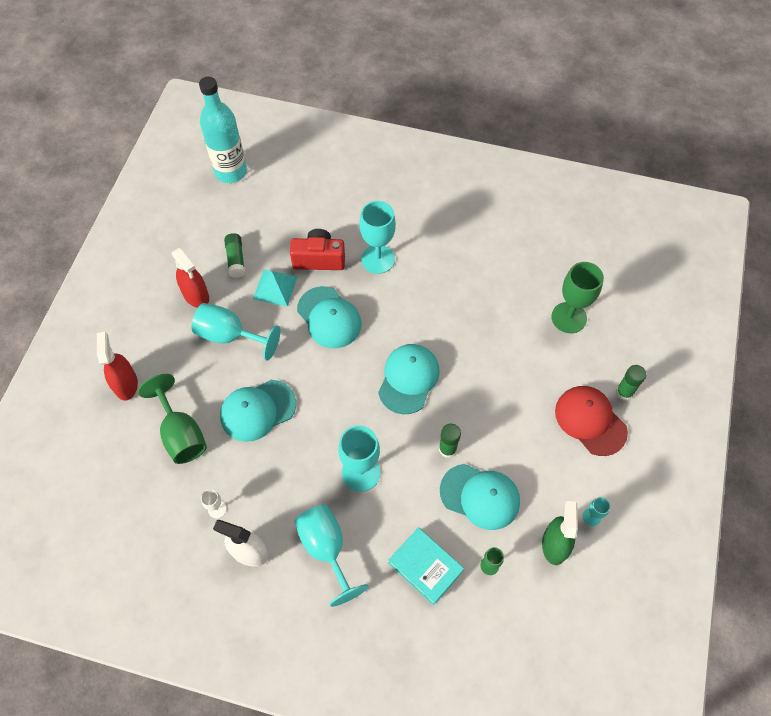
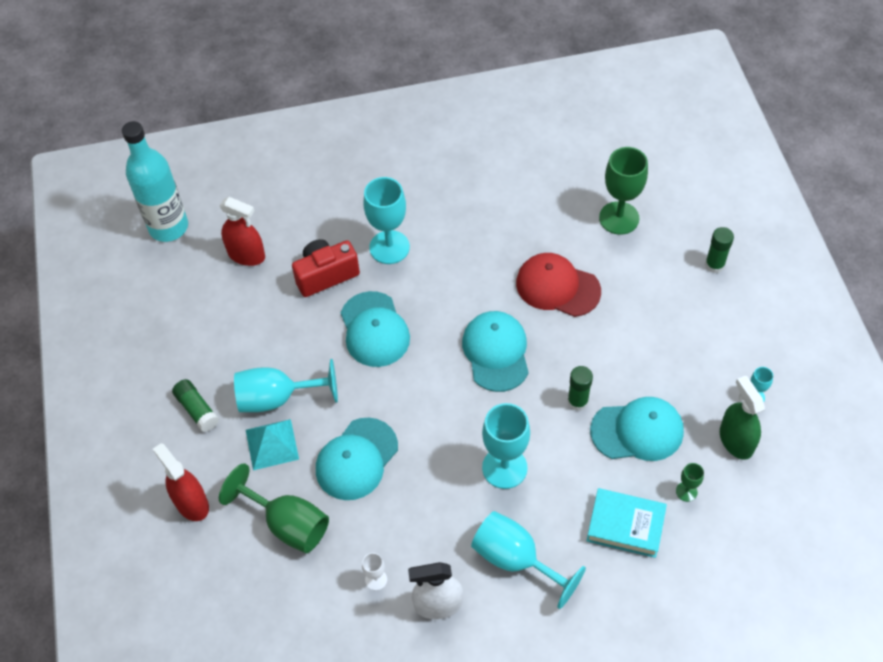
camera: 25 degrees left, 5 degrees down
red spray bottle [172,248,209,308] -> red spray bottle moved to [219,197,265,266]
green glue stick [224,233,245,278] -> green glue stick moved to [172,379,219,432]
turquoise pyramid [253,270,298,307] -> turquoise pyramid moved to [246,419,299,470]
turquoise cap [297,286,362,348] -> turquoise cap turned 45 degrees clockwise [341,291,410,367]
red cap [555,386,628,456] -> red cap moved to [516,253,601,317]

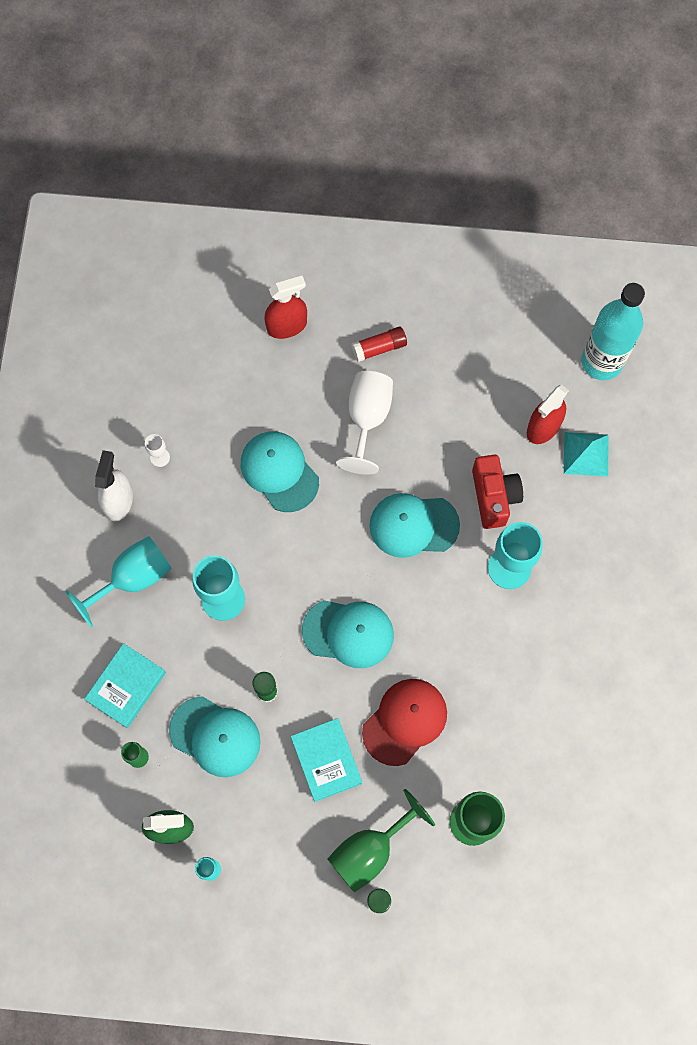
camera: 105 degrees right, 15 degrees up
green glue stick [172,379,219,432] -> red glue stick [352,327,407,362]
green goblet [219,463,329,553] -> green goblet moved to [327,789,435,892]
turquoise goblet [234,359,338,412] -> white goblet [336,371,393,475]
turquoise pyramid [246,419,299,470] -> turquoise pyramid moved to [564,432,609,476]
turquoise cap [590,397,684,461] -> turquoise cap turned 75 degrees counterclockwise [169,696,261,777]
none -> turquoise book [291,718,362,802]

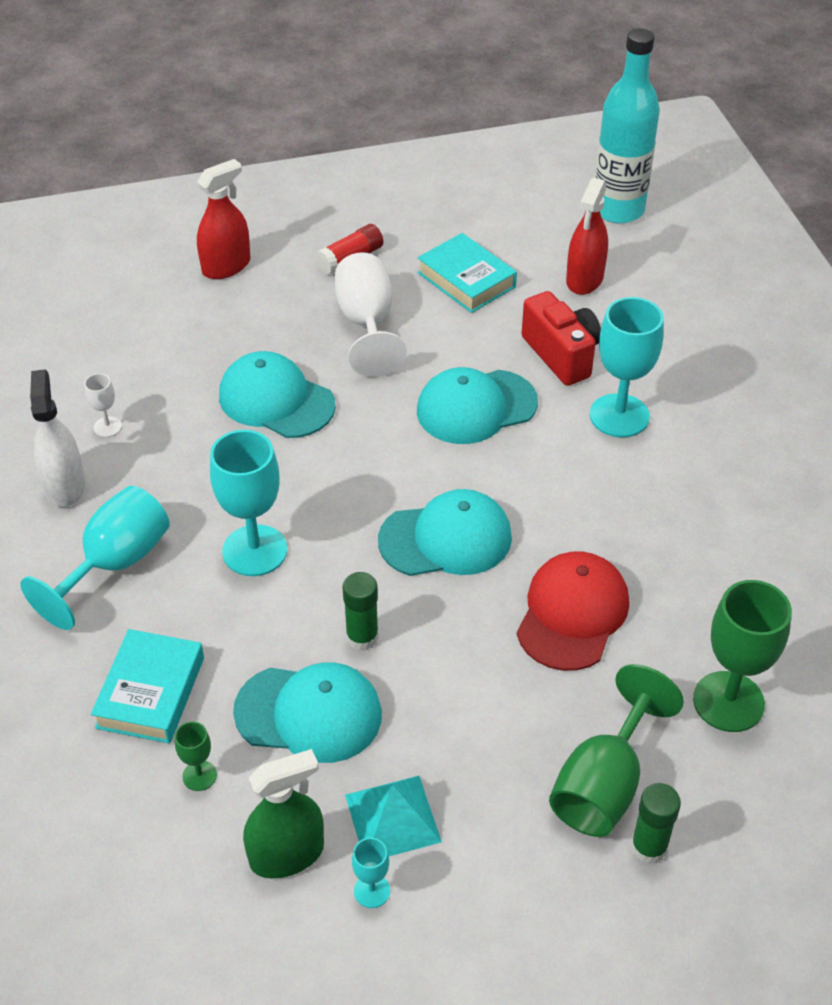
camera: 20 degrees left, 25 degrees down
turquoise book [291,718,362,802] -> turquoise book moved to [418,233,517,313]
turquoise pyramid [564,432,609,476] -> turquoise pyramid moved to [345,776,442,856]

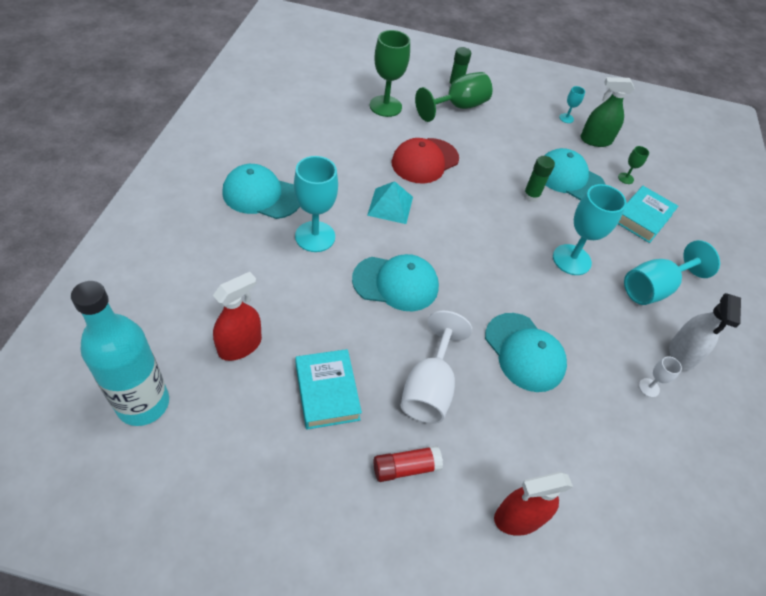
camera: 160 degrees left, 5 degrees up
turquoise pyramid [345,776,442,856] -> turquoise pyramid moved to [367,181,413,224]
turquoise cap [378,489,512,576] -> turquoise cap moved to [222,164,300,219]
red camera [521,291,601,386] -> none

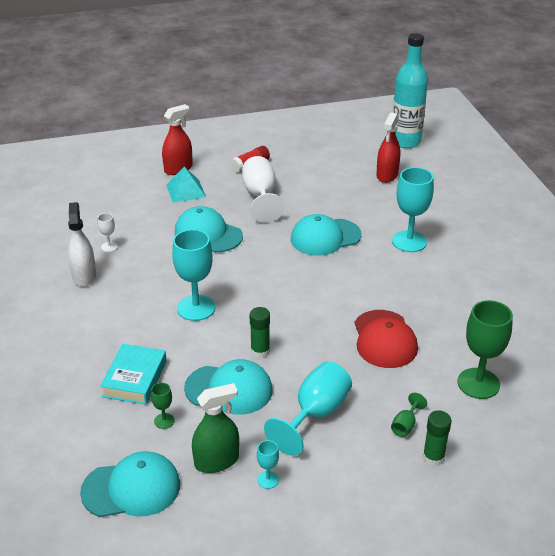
camera: 160 degrees right, 15 degrees down
turquoise cap [222,164,300,219] -> turquoise cap moved to [80,451,180,517]
turquoise book [295,349,362,429] -> none
turquoise pyramid [367,181,413,224] -> turquoise pyramid moved to [166,167,206,203]
red cap [392,138,459,184] -> red cap turned 150 degrees clockwise [355,310,418,368]
green goblet [415,72,492,122] -> green goblet [391,393,427,437], size x0.47
turquoise goblet [624,240,720,305] -> turquoise goblet moved to [264,361,352,456]

